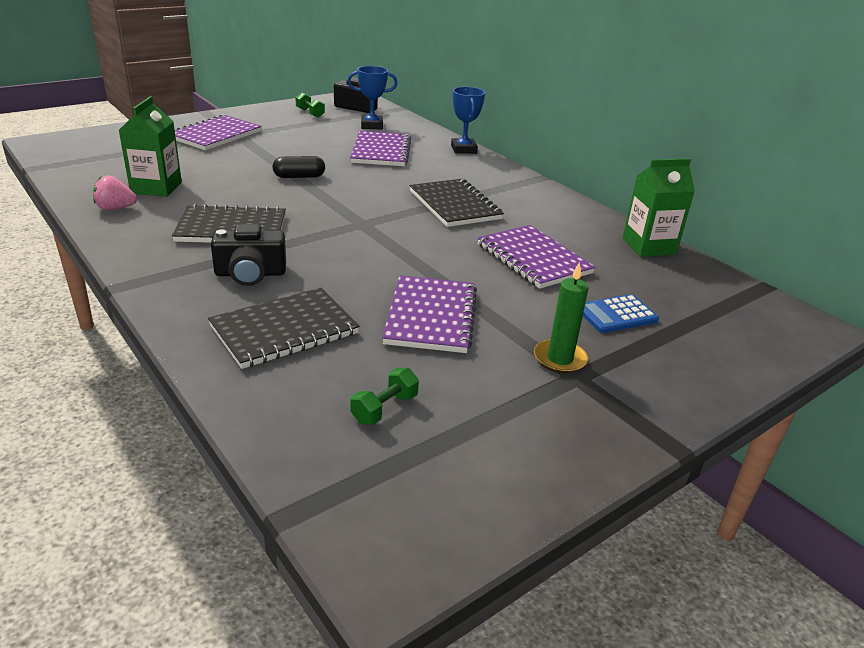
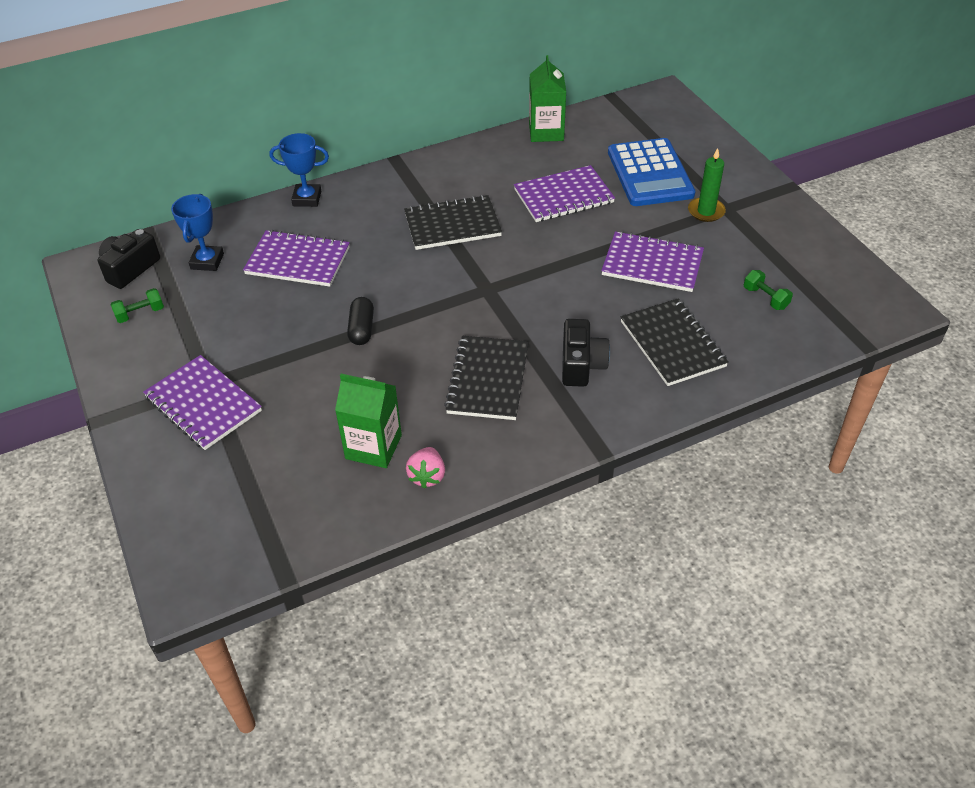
camera: 75 degrees left, 15 degrees up
blue calculator [583,294,659,333] -> blue calculator [608,138,696,206], size x1.87

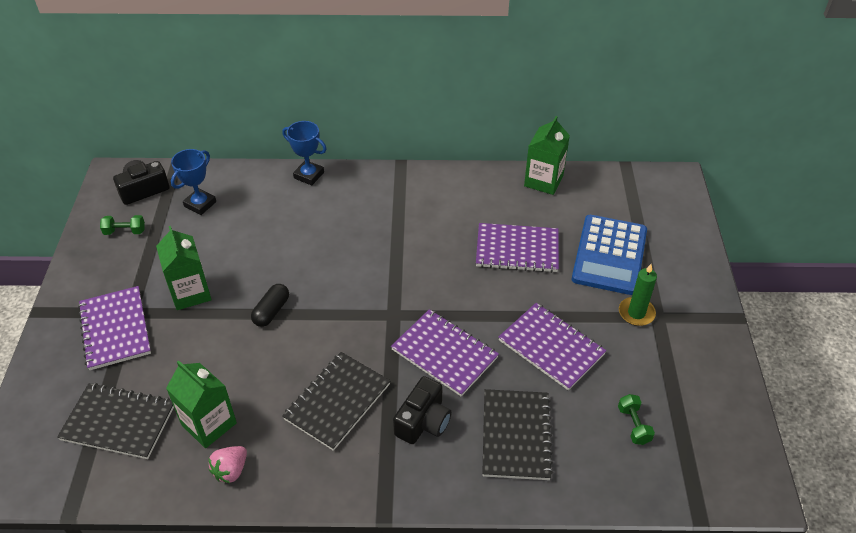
camera: 25 degrees right, 0 degrees up
purple notebook [243,230,350,287] -> purple notebook moved to [391,309,499,396]
black notebook [404,195,502,250] -> black notebook moved to [57,383,174,459]
none -> green carton [156,226,212,310]

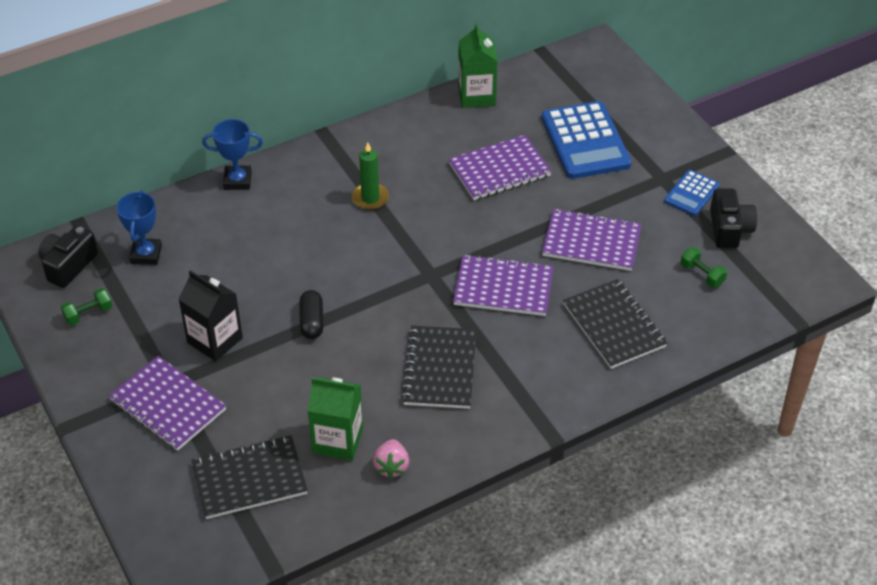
camera: 30 degrees left, 0 degrees up
green carton [156,226,212,310] -> black carton [179,270,243,361]
black camera [393,376,451,444] -> black camera moved to [710,188,757,248]
green candle [619,264,657,326] -> green candle moved to [352,143,389,210]
none -> blue calculator [664,170,720,216]

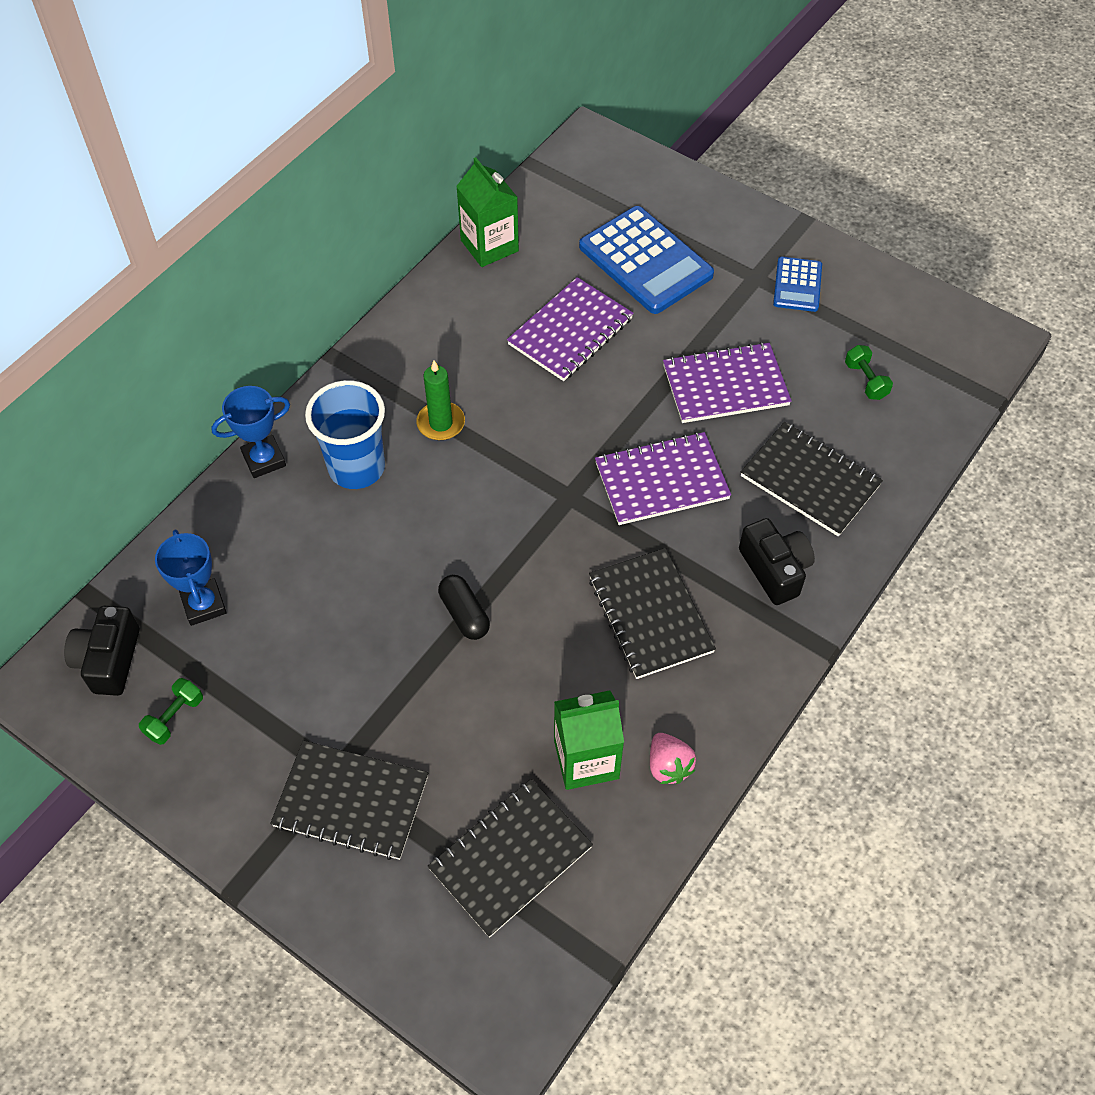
camera: 25 degrees left, 10 degrees up
purple notebook [109,356,226,451] -> black notebook [270,740,428,860]
black carton [179,270,243,361] -> none
green dumbbell [681,247,727,287] -> green dumbbell turned 45 degrees clockwise [845,345,893,400]
black camera [710,188,757,248] -> black camera moved to [739,518,815,605]
none -> blue cup [305,380,385,489]

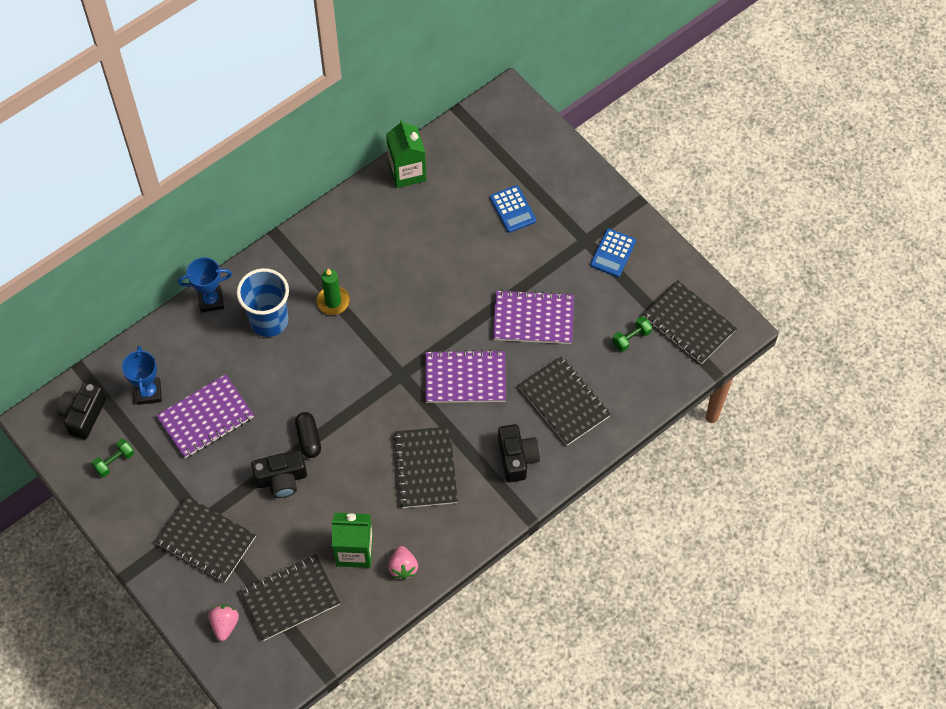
camera: 15 degrees right, 5 degrees up
purple notebook [507,277,634,381] -> purple notebook moved to [156,374,254,458]
blue calculator [579,206,714,314] -> blue calculator [490,185,536,233], size x0.54
green dumbbell [845,345,893,400] -> green dumbbell turned 60 degrees clockwise [612,316,652,352]
none -> pink strawberry [208,605,239,641]
none -> black camera [251,450,307,498]
none -> black notebook [643,280,737,364]

